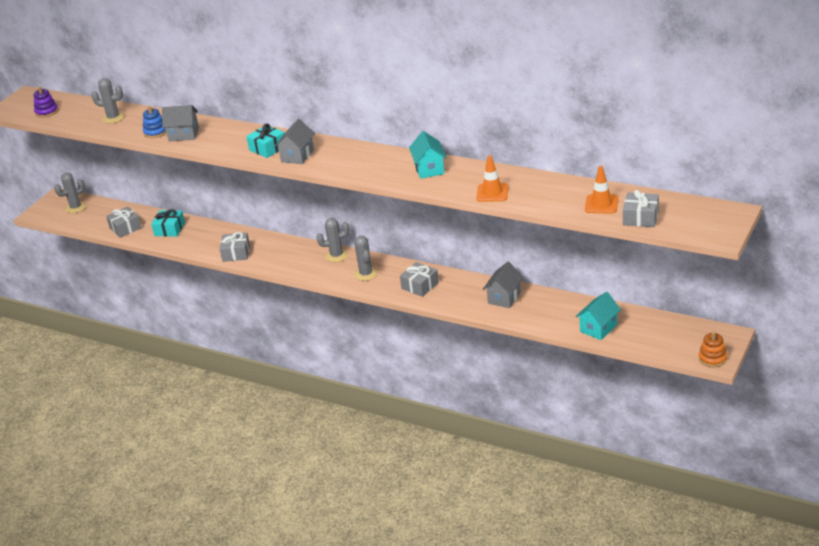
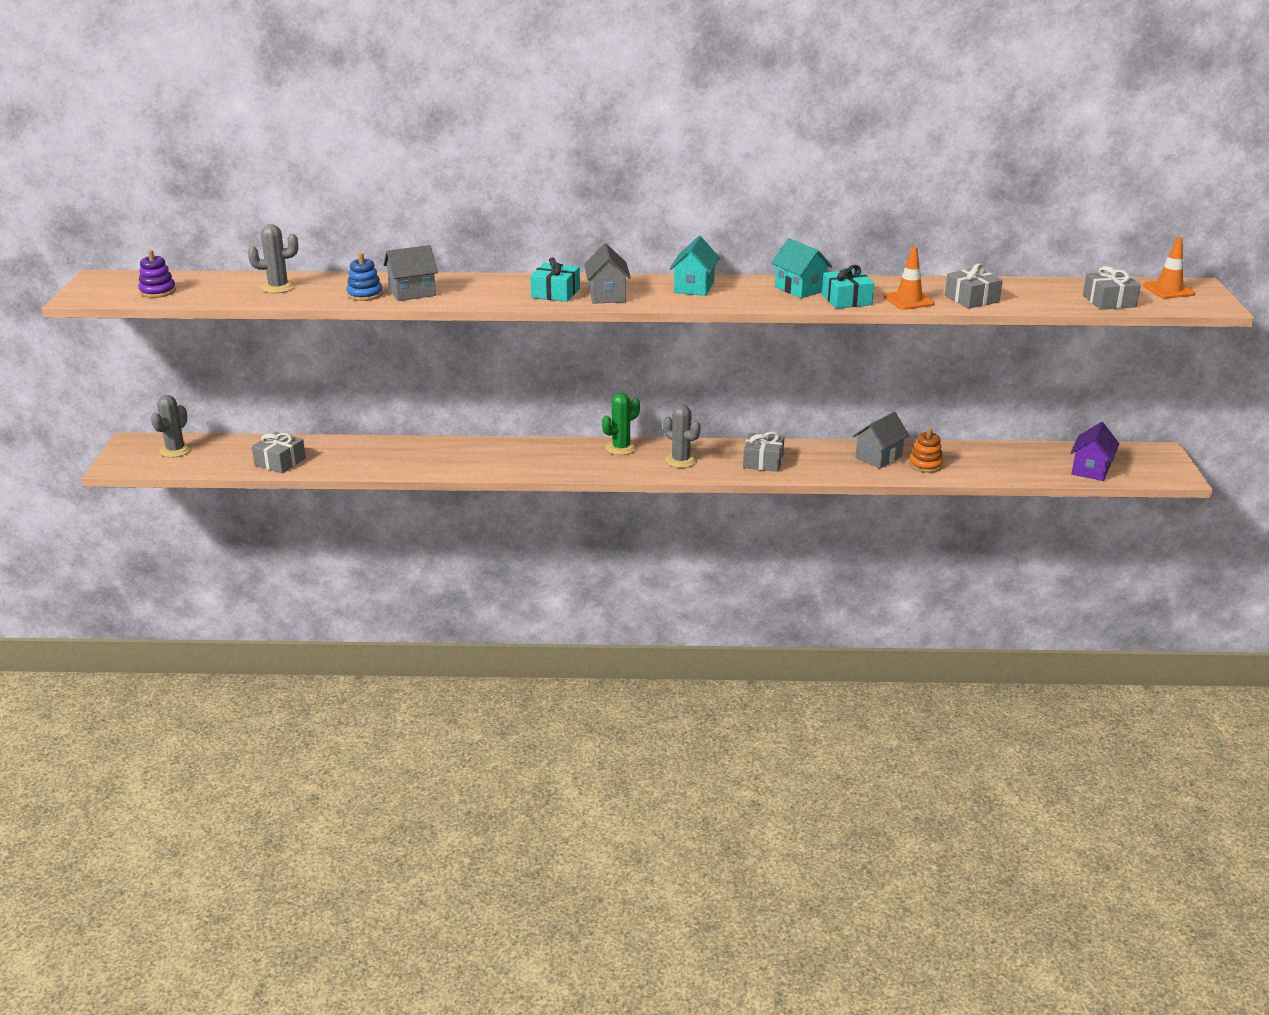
camera: 30 degrees left, 5 degrees down
turquoise gift [151,209,185,237] -> turquoise gift moved to [822,265,874,309]
grey gift [220,232,250,262] -> grey gift moved to [945,263,1003,309]
grey cactus [316,218,350,262] -> green cactus [602,393,640,455]
grey house [483,262,523,308] -> grey house turned 45 degrees clockwise [852,412,909,468]
turquoise house [575,292,621,340] -> turquoise house moved to [669,236,720,296]
orange traffic cone [585,166,618,214] -> orange traffic cone moved to [1143,237,1195,299]
orange stacking toy [699,331,727,367] -> orange stacking toy moved to [909,428,943,473]
none -> purple house [1070,422,1119,481]

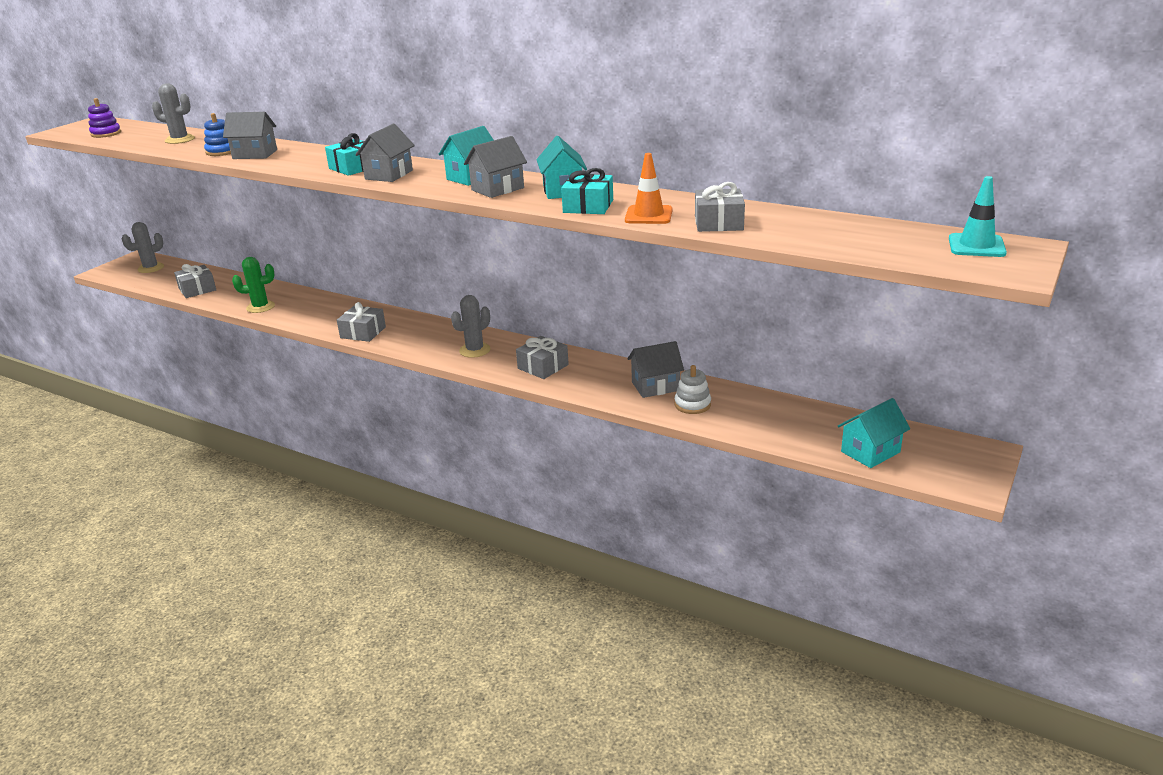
camera: 30 degrees right, 0 degrees up
green cactus [602,393,640,455] -> green cactus moved to [232,257,275,313]
grey cactus [663,405,701,468] -> grey cactus turned 60 degrees clockwise [451,295,491,358]
orange stacking toy [909,428,943,473] -> white stacking toy [675,365,711,414]
purple house [1070,422,1119,481] -> turquoise house [838,398,910,468]
grey gift [1083,266,1141,310] -> grey gift moved to [337,302,386,342]
orange traffic cone [1143,237,1195,299] -> turquoise traffic cone [949,176,1007,257]
none -> grey house [464,136,527,198]

